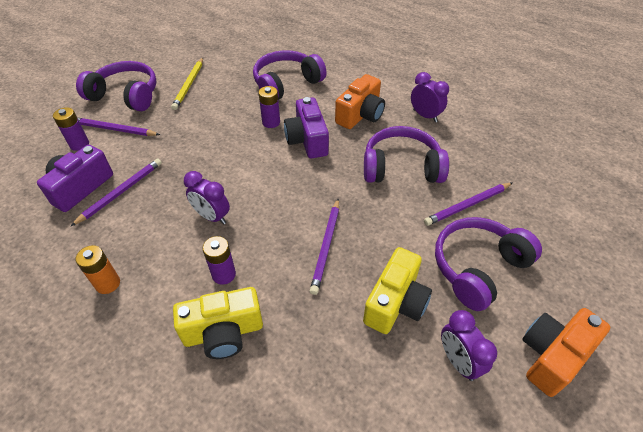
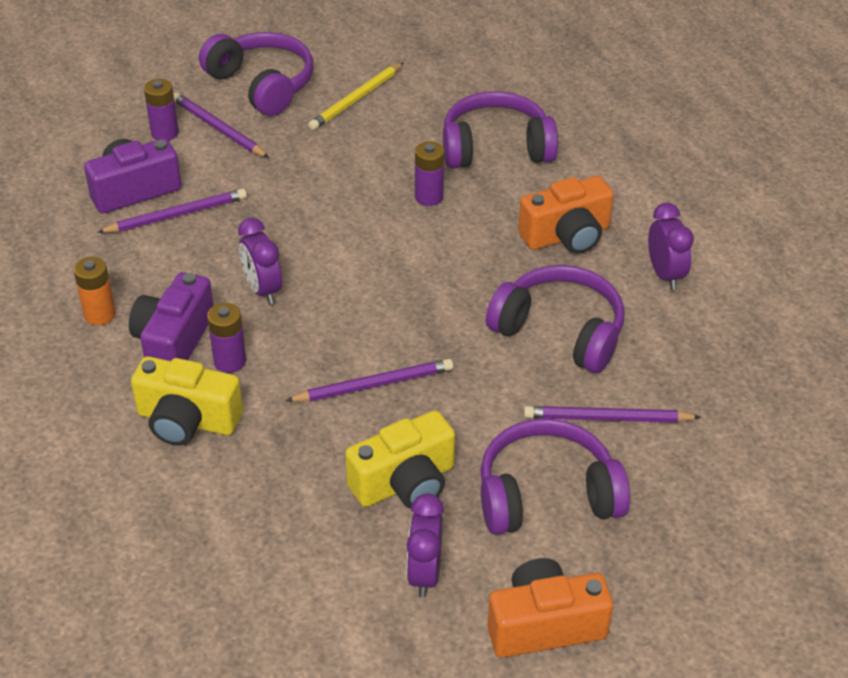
camera: 30 degrees right, 5 degrees down
purple camera [284,97,329,159] -> purple camera moved to [129,272,214,361]
purple pencil [310,199,339,295] -> purple pencil turned 150 degrees counterclockwise [285,359,453,402]

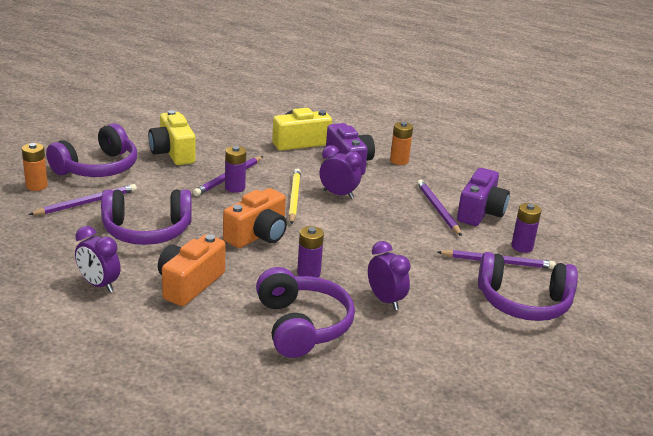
camera: 140 degrees right, 15 degrees down
purple pencil [97,188,247,233] -> purple pencil turned 135 degrees clockwise [417,180,462,236]
purple battery [207,303,246,373] -> purple battery moved to [225,146,246,193]
yellow pencil [308,62,404,130] -> yellow pencil moved to [289,168,301,224]
yellow camera [345,410,455,509] -> yellow camera turned 45 degrees counterclockwise [148,110,196,165]
purple clock [407,493,444,598] -> purple clock moved to [368,241,411,310]
purple headphones [443,91,558,168] -> purple headphones turned 60 degrees counterclockwise [256,267,355,358]
orange camera [487,558,613,658] -> orange camera moved to [223,188,287,248]
none -> orange battery [22,143,48,191]

